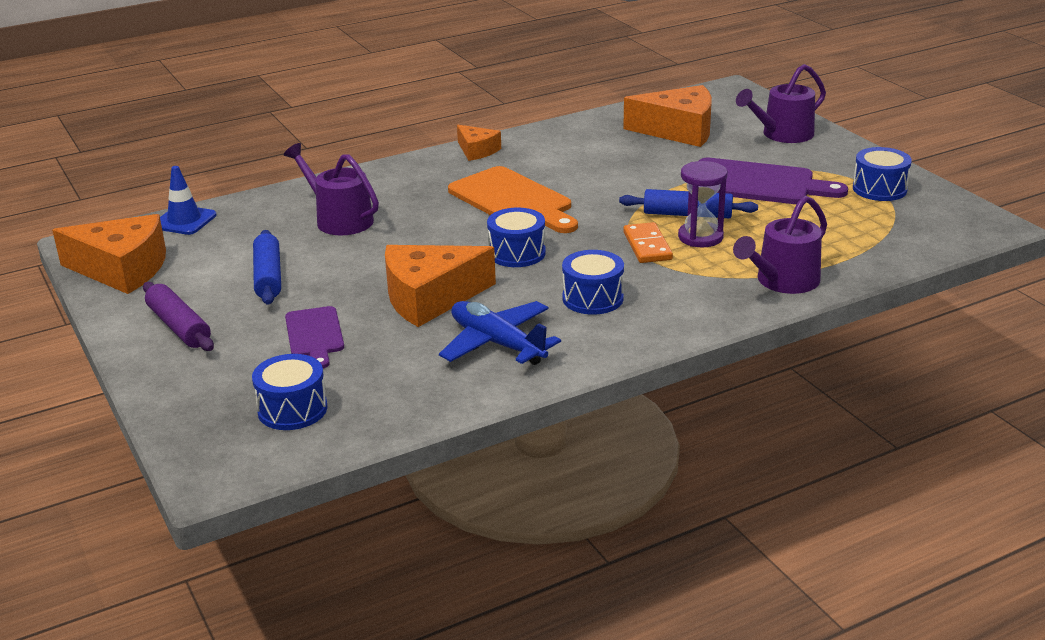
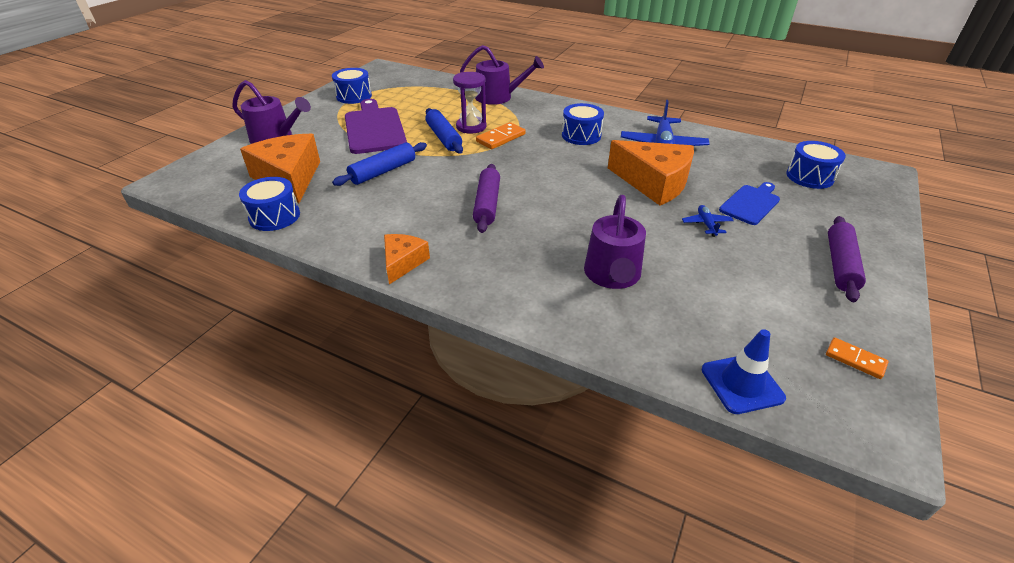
camera: 125 degrees left, 10 degrees up
orange cheese [52,214,166,294] -> orange domino [826,337,889,379]
blue rolling pin [253,230,281,305] -> blue rolling pin moved to [332,142,427,186]
purple cutting board [285,306,344,368] -> blue cutting board [719,182,780,225]
orange cutting board [448,166,578,233] -> purple rolling pin [473,164,500,233]
blue drum [487,208,546,267] -> blue drum moved to [239,177,300,231]
none -> blue plane [682,205,734,237]

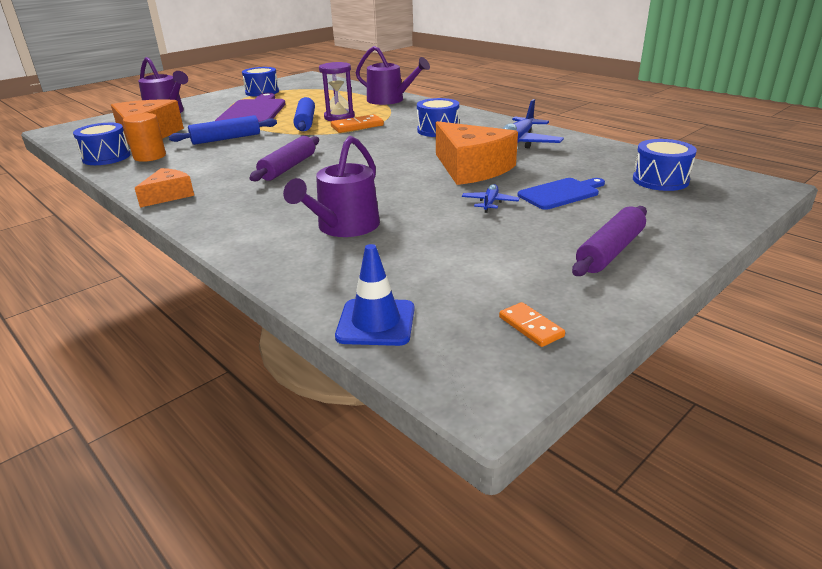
camera: 20 degrees right, 10 degrees down
none -> orange cylinder [123,113,166,162]

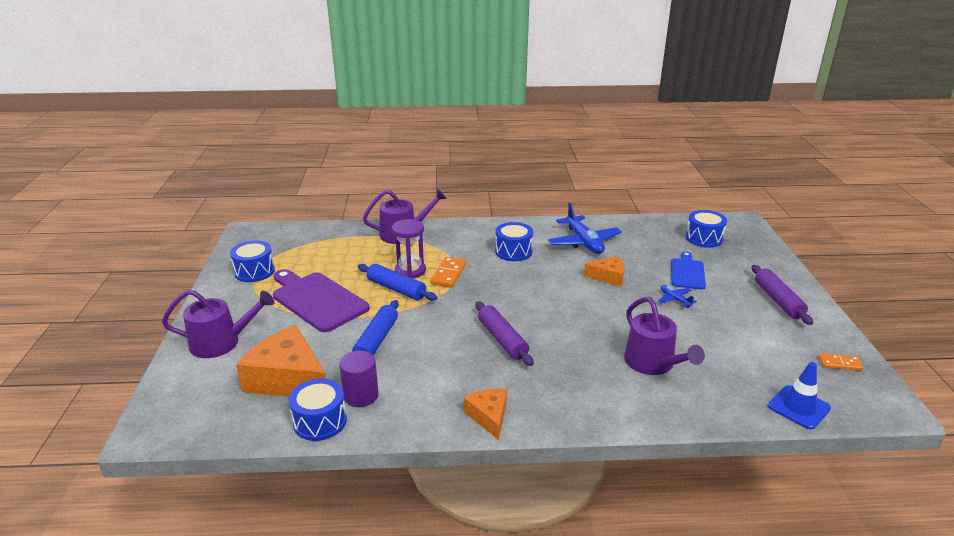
camera: 50 degrees left, 0 degrees up
orange cylinder [123,113,166,162] -> purple cylinder [339,351,379,407]
orange cheese [436,121,518,185] -> orange cheese [584,256,625,287], size x0.55

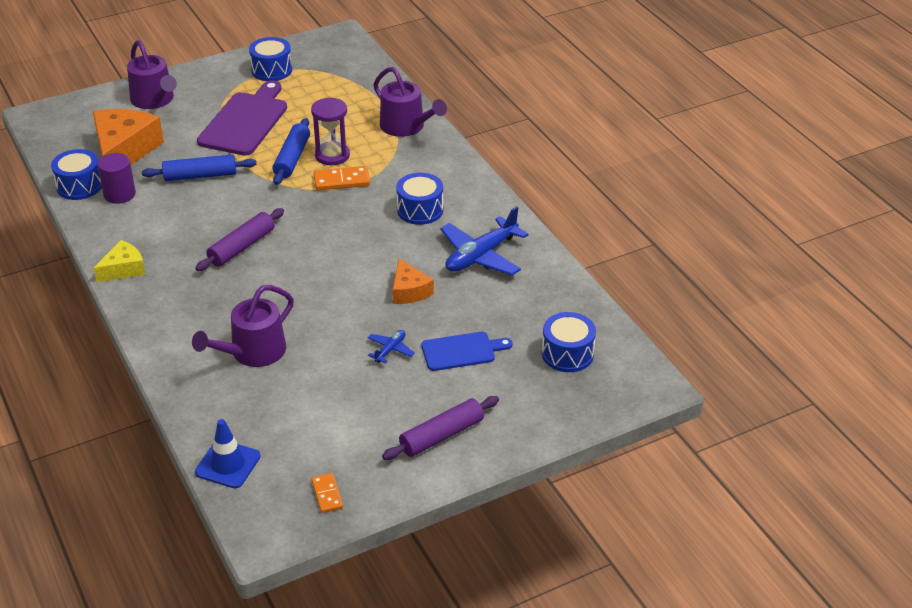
camera: 65 degrees right, 10 degrees up
orange cheese [464,389,507,440] -> yellow cheese [94,240,146,282]

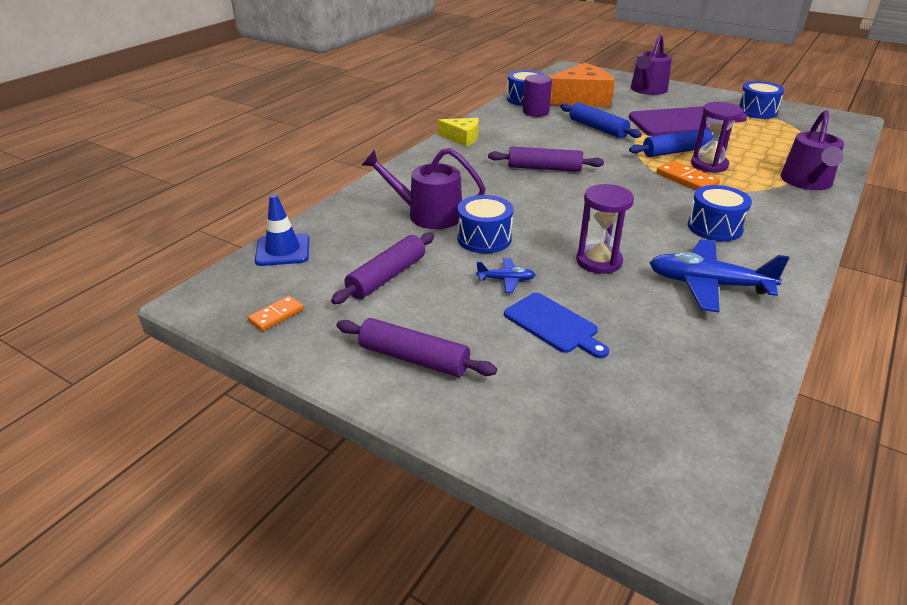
camera: 60 degrees right, 5 degrees down
orange cheese [393,259,434,304] -> purple hourglass [576,184,634,274]
blue drum [542,312,596,372] -> blue drum moved to [457,195,513,253]
none -> purple rolling pin [331,232,434,304]

